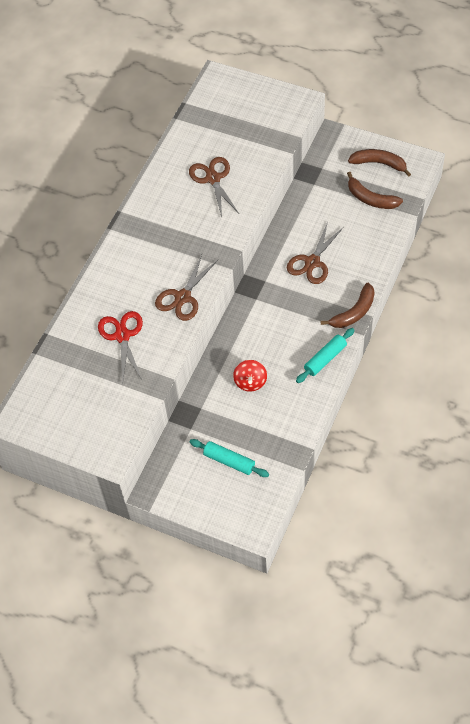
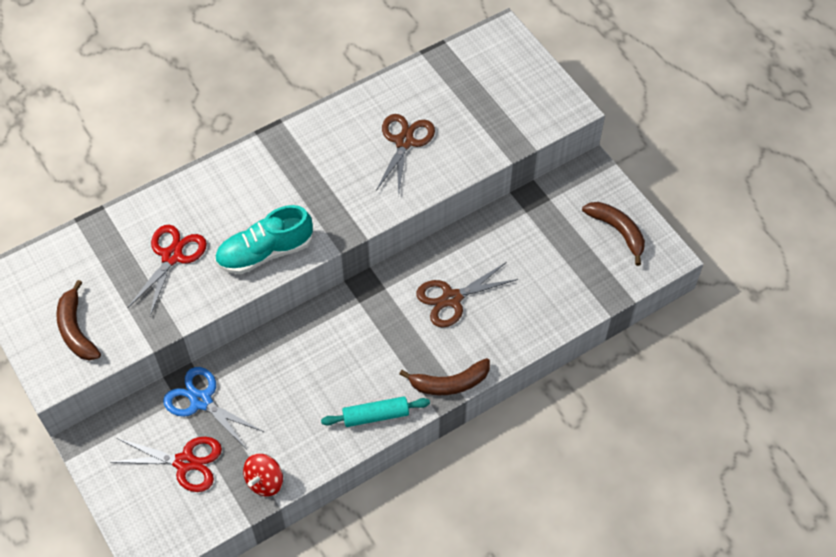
camera: 30 degrees right, 0 degrees up
brown scissors [155,254,218,321] -> turquoise shoe [215,205,313,274]
turquoise rolling pin [190,439,269,477] -> red scissors [112,437,222,492]
red spinning top [233,360,267,392] -> red spinning top moved to [243,454,283,496]
brown banana [347,172,403,209] -> brown banana moved to [56,280,101,361]
none -> blue scissors [163,367,264,448]

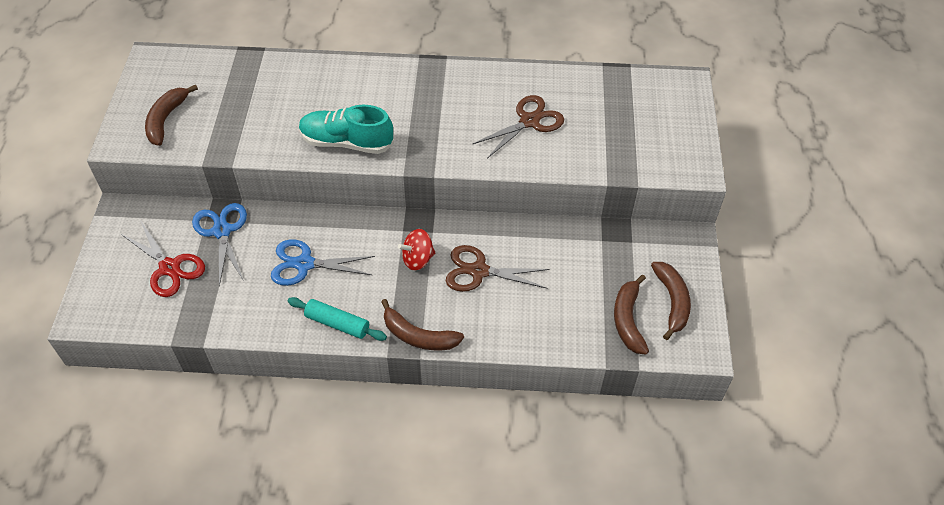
camera: 35 degrees right, 5 degrees down
red scissors [128,225,207,316] -> none
red spinning top [243,454,283,496] -> red spinning top moved to [398,229,435,271]
none -> blue scissors [271,239,375,286]
none -> brown banana [614,275,649,354]

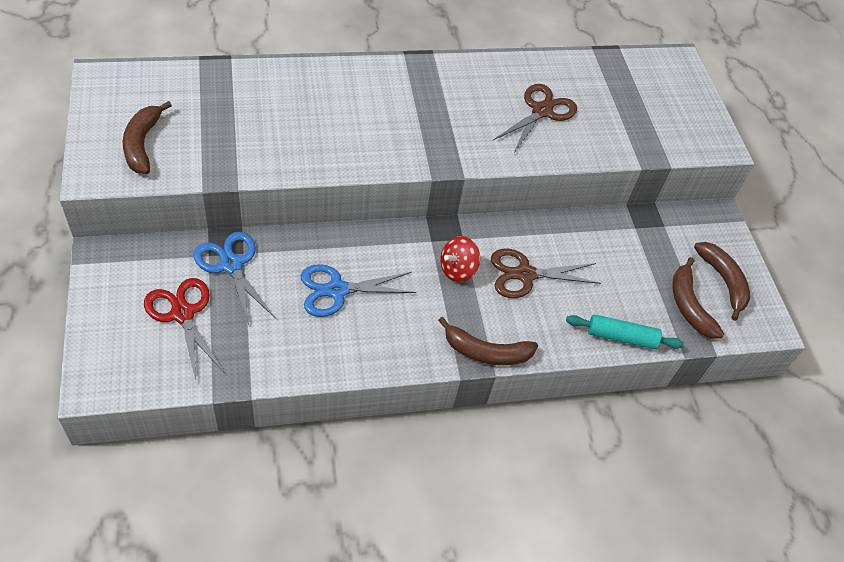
camera: 20 degrees left, 0 degrees up
red scissors [121,220,205,297] -> red scissors turned 150 degrees counterclockwise [144,278,224,380]
turquoise rolling pin [288,297,387,341] -> turquoise rolling pin moved to [566,314,684,349]
turquoise shoe [299,105,394,154] -> none

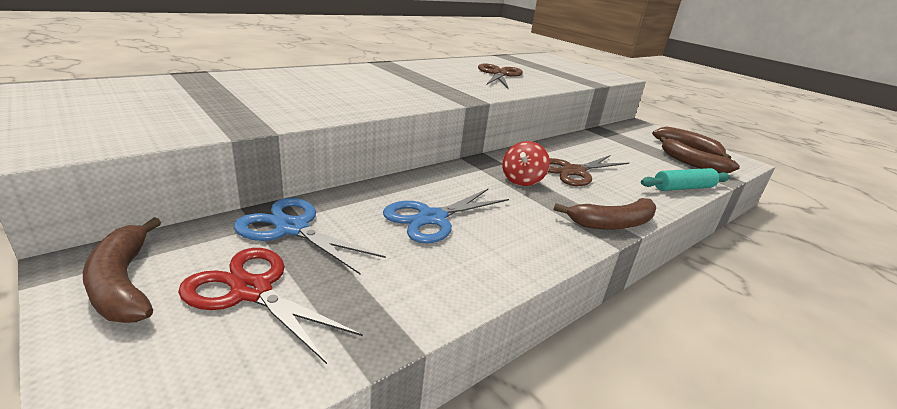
camera: 25 degrees left, 25 degrees down
brown banana [123,101,172,174] -> brown banana moved to [83,217,161,323]

